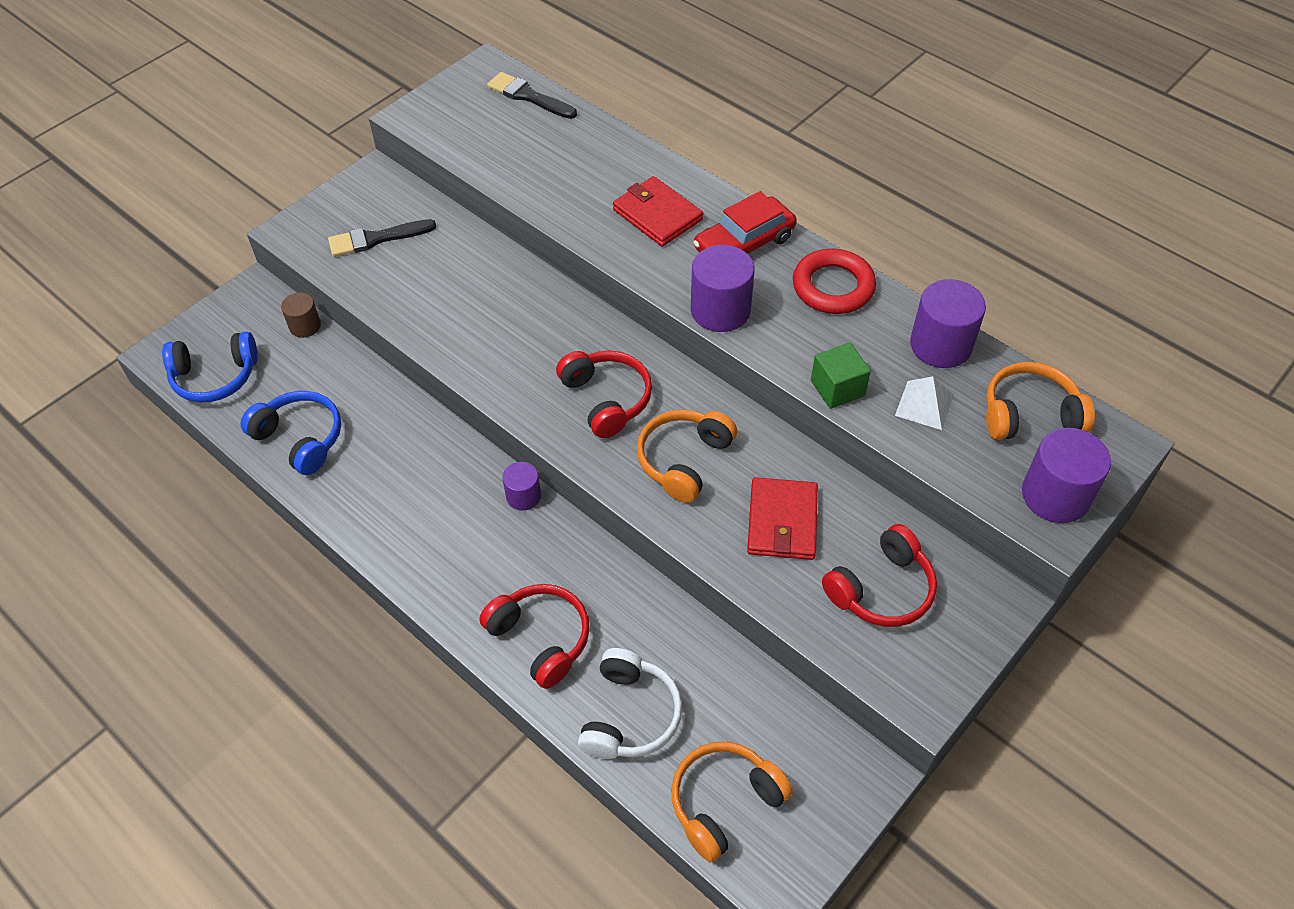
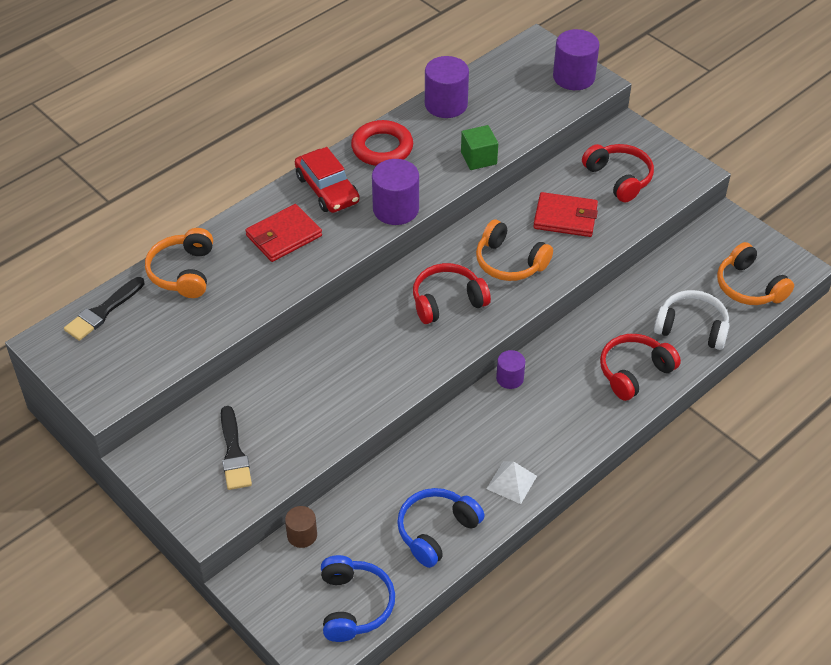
camera: 85 degrees left, 5 degrees down
white pyramid [895,377,954,430] -> white pyramid moved to [487,461,537,504]
orange headphones [986,362,1095,440] -> orange headphones moved to [145,228,213,298]

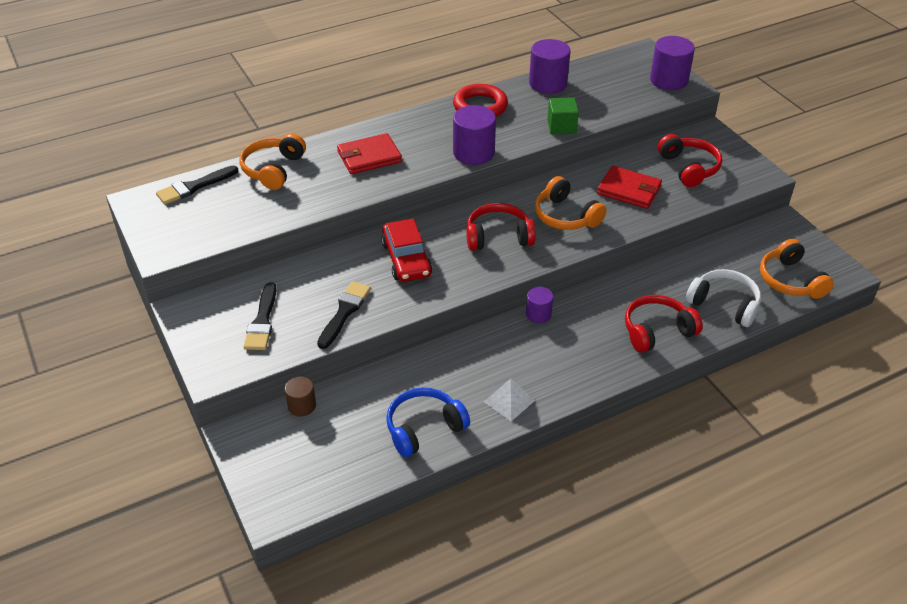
camera: 15 degrees right, 5 degrees down
red car [295,147,360,213] -> red car moved to [381,219,432,282]
blue headphones [321,555,395,642] -> none
none -> black brush [317,281,371,349]

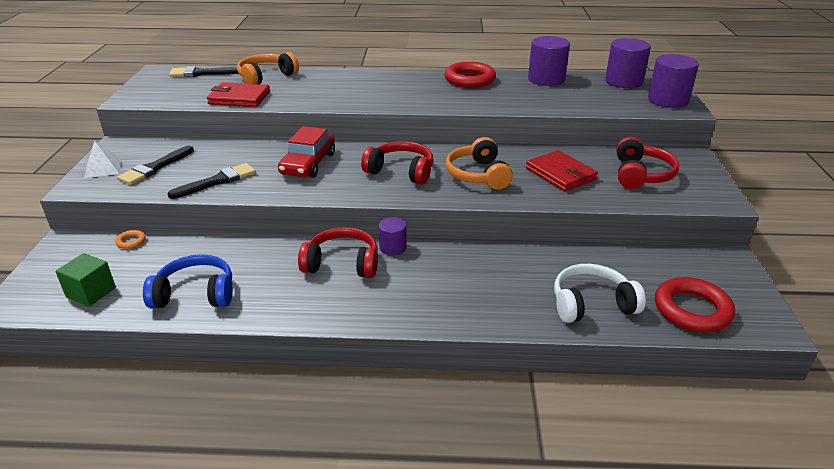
camera: 30 degrees right, 10 degrees down
brown cylinder [285,376,316,417] -> orange ring [115,230,146,249]
red wallet [337,133,402,174] -> red wallet moved to [207,82,270,107]
purple cylinder [453,105,496,165] -> purple cylinder moved to [605,38,651,88]
white pyramid [484,378,535,421] -> white pyramid moved to [84,141,122,178]
green cube [547,97,579,134] -> green cube moved to [56,253,116,307]
red headphones [625,295,703,353] -> red headphones moved to [298,227,378,278]
white headphones [686,269,761,327] -> white headphones turned 75 degrees counterclockwise [554,264,646,323]
orange headphones [760,239,834,299] -> red ring [655,277,735,332]

